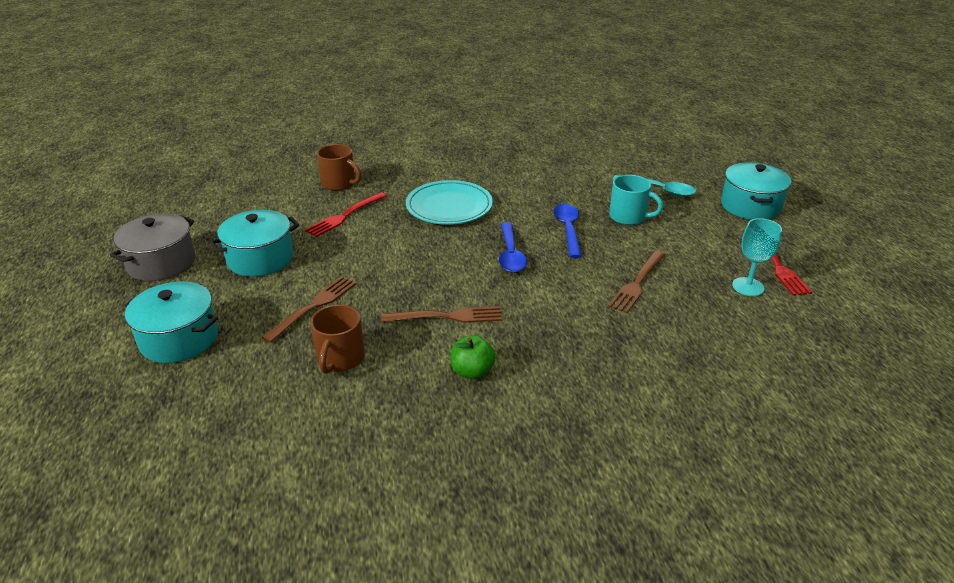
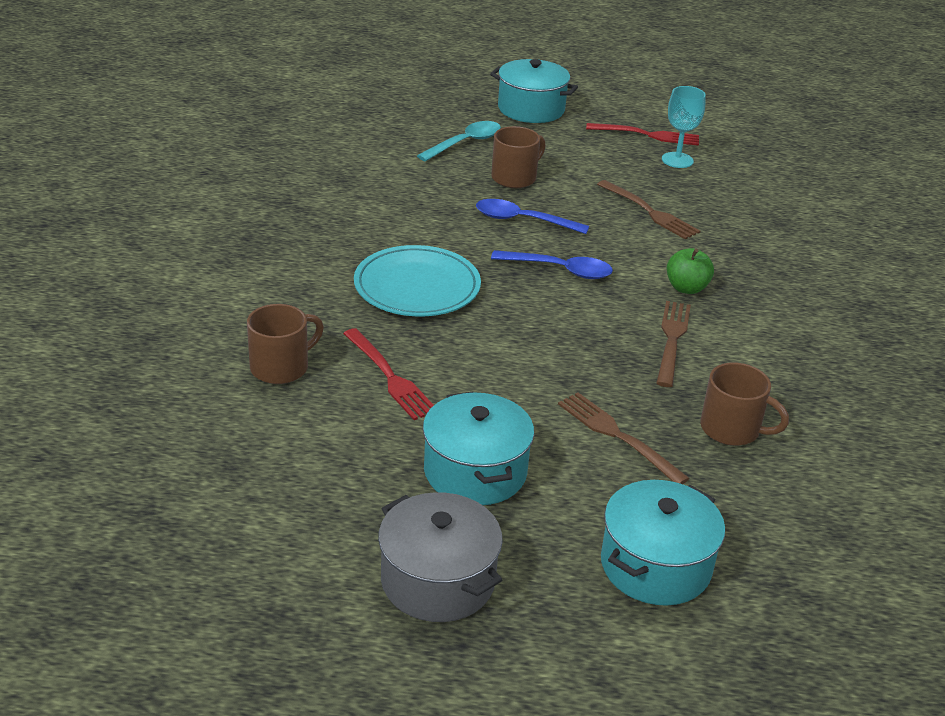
camera: 75 degrees left, 0 degrees up
green apple [451,335,496,379] -> green apple moved to [667,248,714,294]
turquoise mug [609,175,663,225] -> brown mug [491,126,546,188]

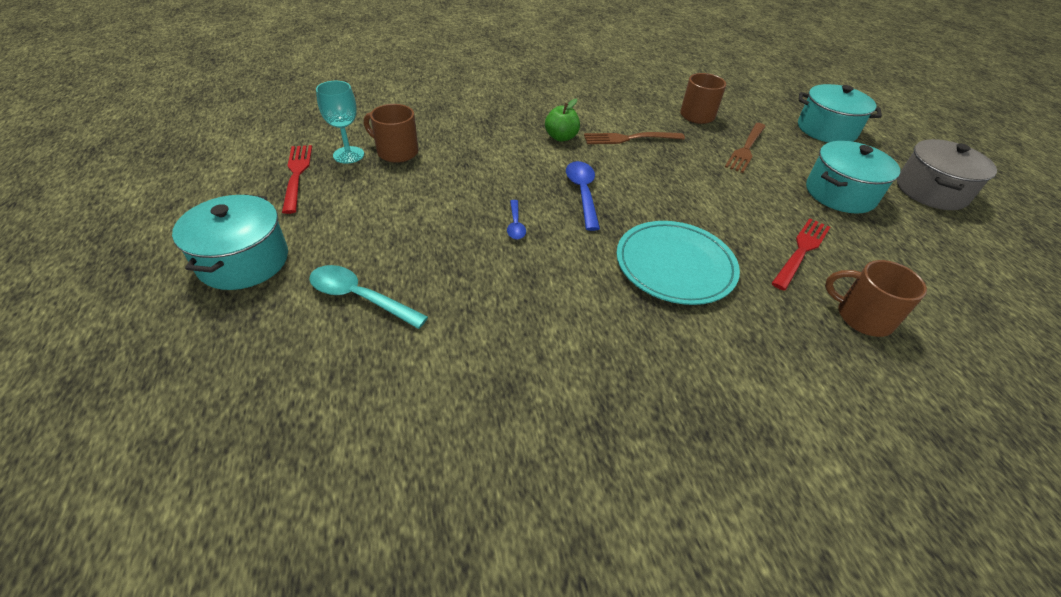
camera: 110 degrees left, 10 degrees up
blue spoon [476,199,589,234] -> blue spoon [507,200,526,240], size x0.59
brown mug [491,126,546,188] -> brown mug moved to [364,104,418,163]
brown fork [597,180,700,239] -> none

